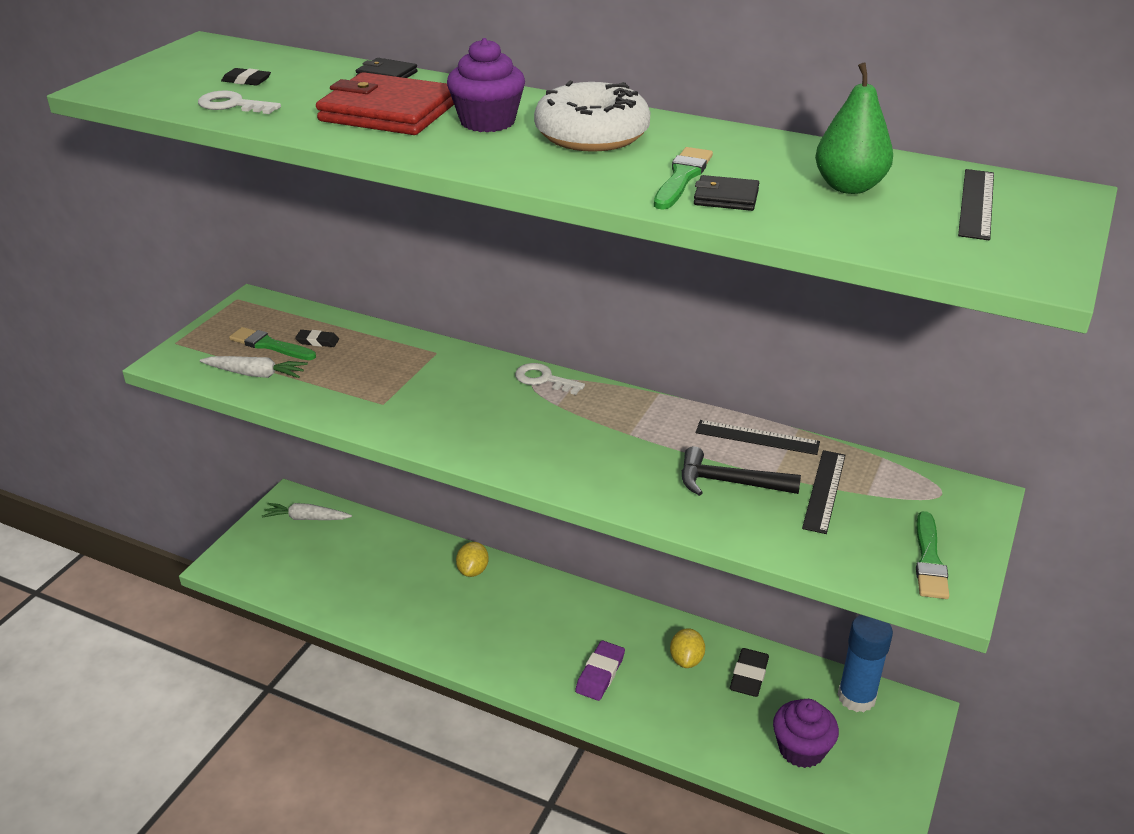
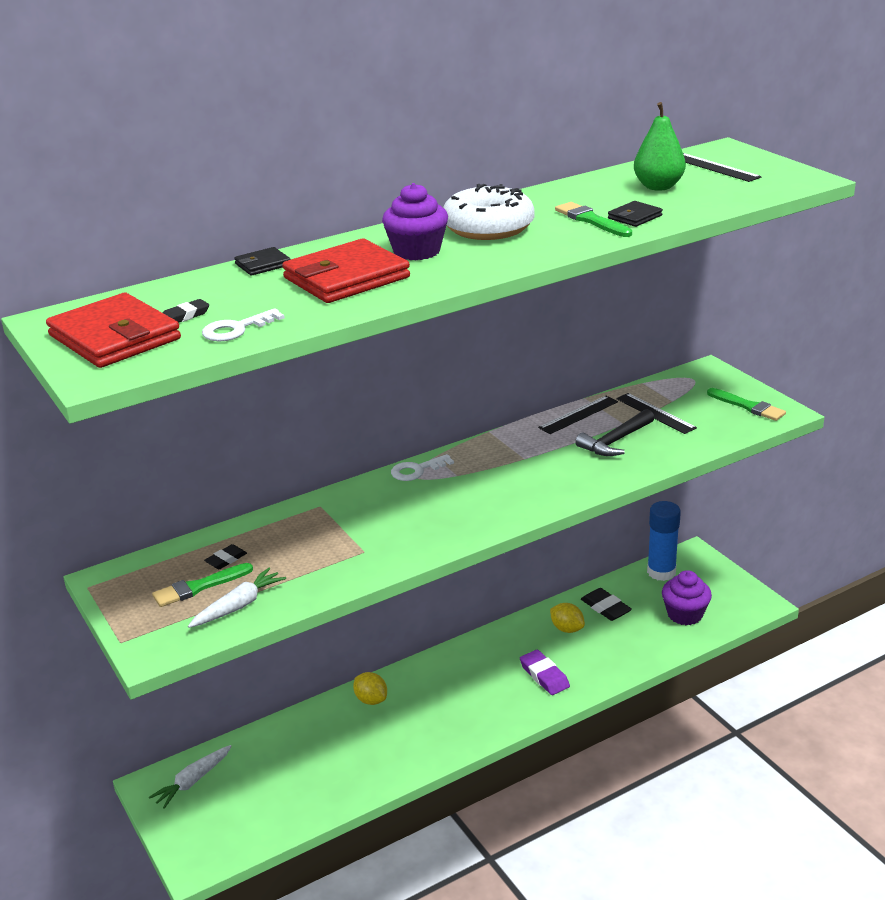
camera: 55 degrees left, 5 degrees down
none -> red wallet [46,293,181,368]

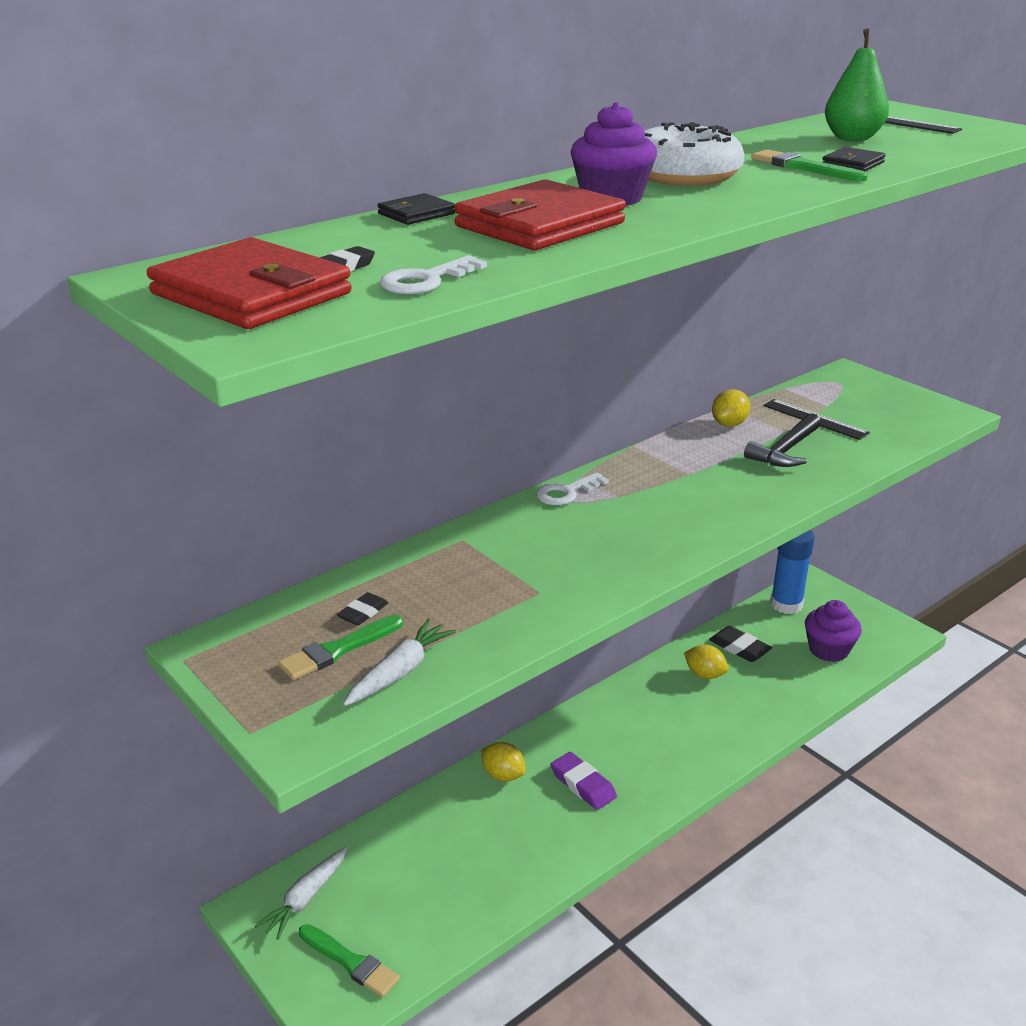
camera: 10 degrees left, 0 degrees up
purple eraser [520,650,570,695] -> purple eraser moved to [550,752,617,810]
black ruler [538,396,618,434] -> yellow lemon [712,389,750,427]
green brush [707,388,786,421] -> green brush moved to [299,924,400,997]

